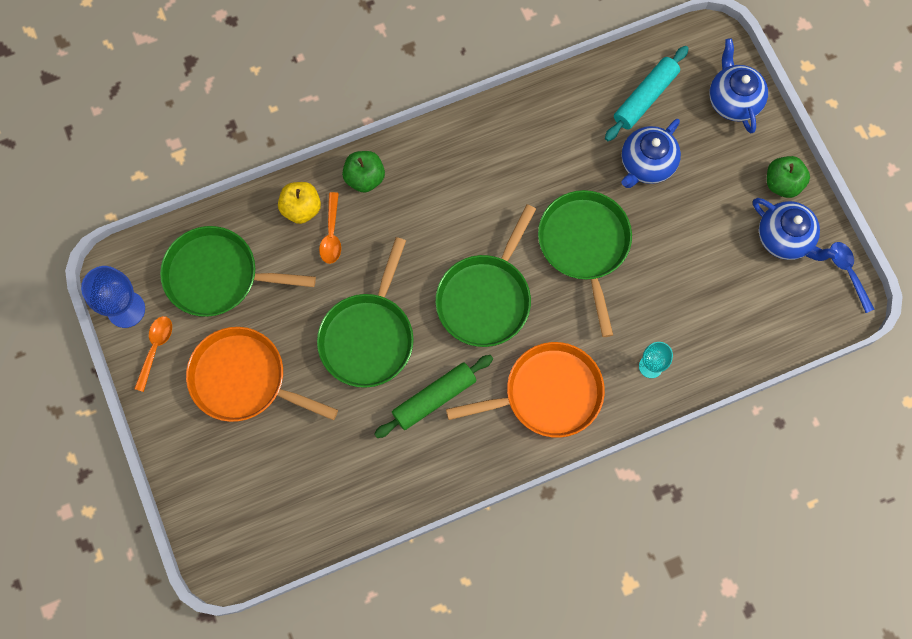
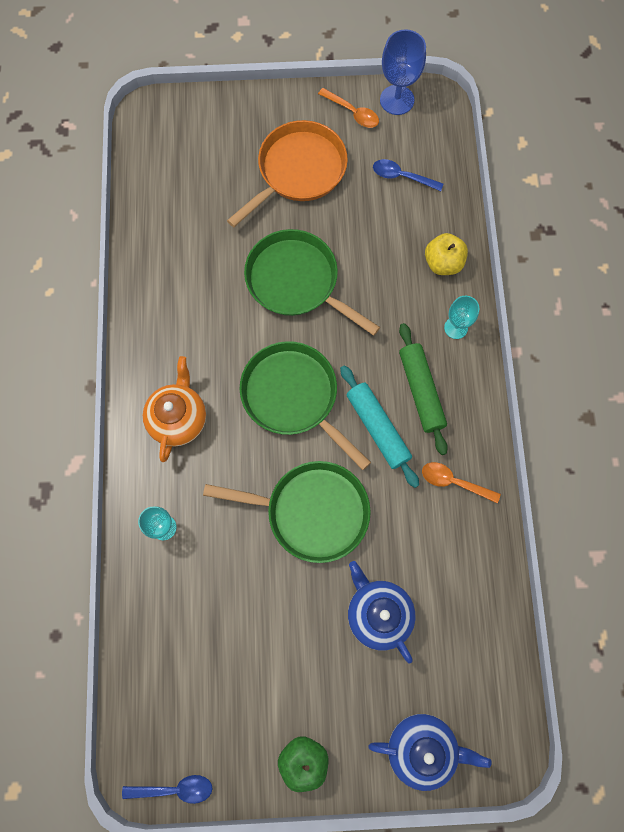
camera: 110 degrees right, 0 degrees up
green pan [160,226,316,317] -> blue spoon [373,159,443,191]
orange spoon [319,192,341,264] -> orange spoon moved to [422,462,501,503]
green apple [342,151,385,193] -> turquoise goblet [444,296,480,339]
green rolling pin [374,355,493,438] -> green rolling pin moved to [399,323,448,455]
orange pan [446,342,605,438] -> orange teapot [143,356,206,462]
turquoise rolling pin [605,46,689,141] -> turquoise rolling pin moved to [340,365,419,488]
blue teapot [753,198,839,261] -> none

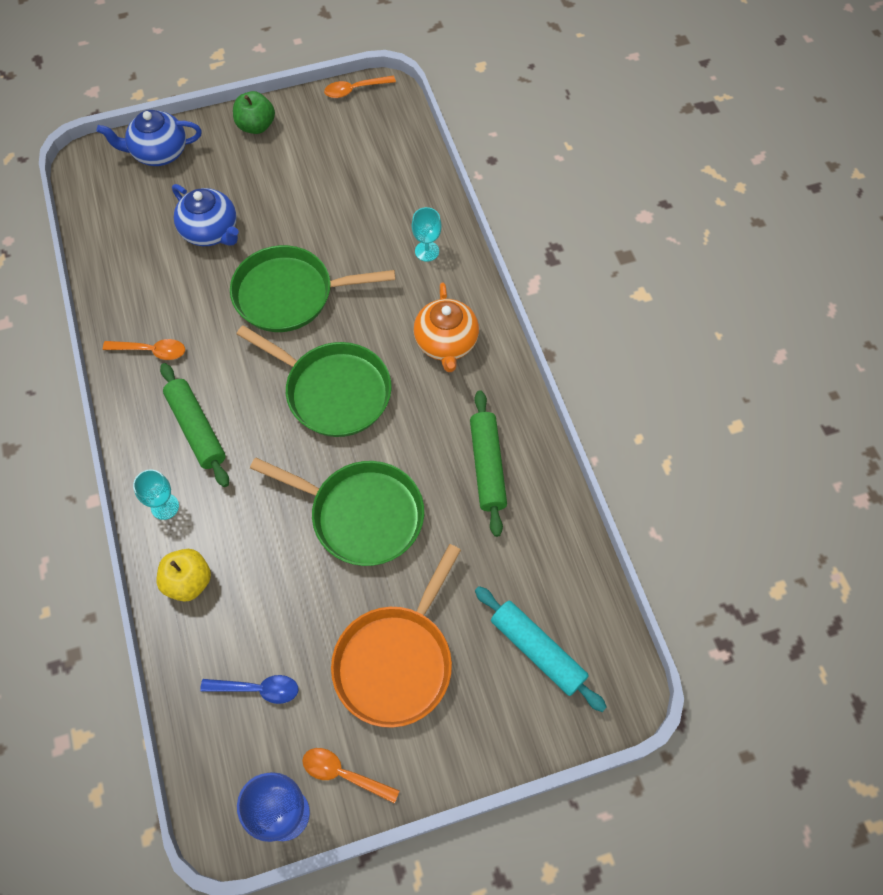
camera: 165 degrees right, 10 degrees down
blue spoon [122,775,212,804] -> orange spoon [324,76,396,98]
turquoise rolling pin [340,365,419,488] -> turquoise rolling pin moved to [475,586,607,712]
none -> green rolling pin [470,390,507,537]

